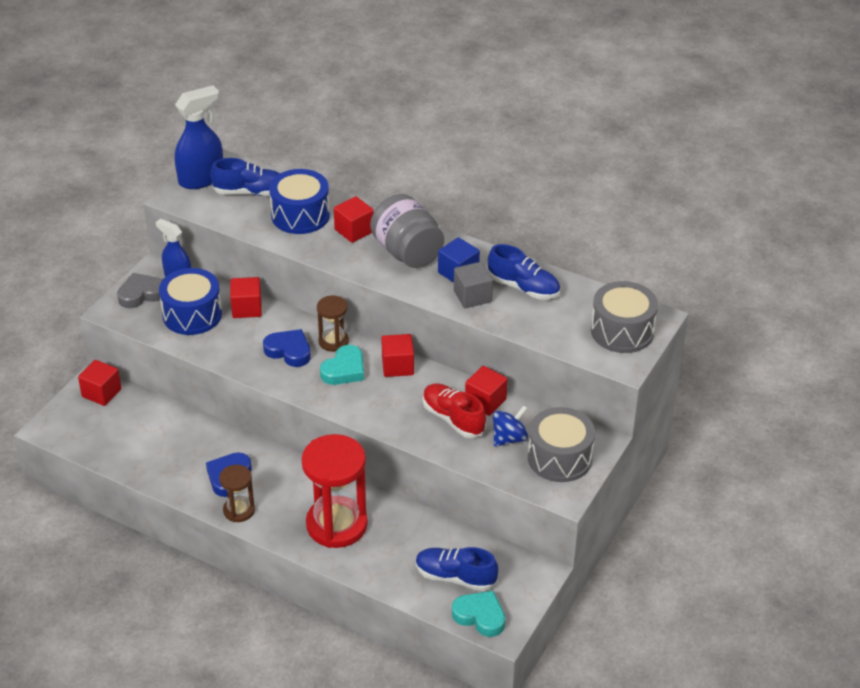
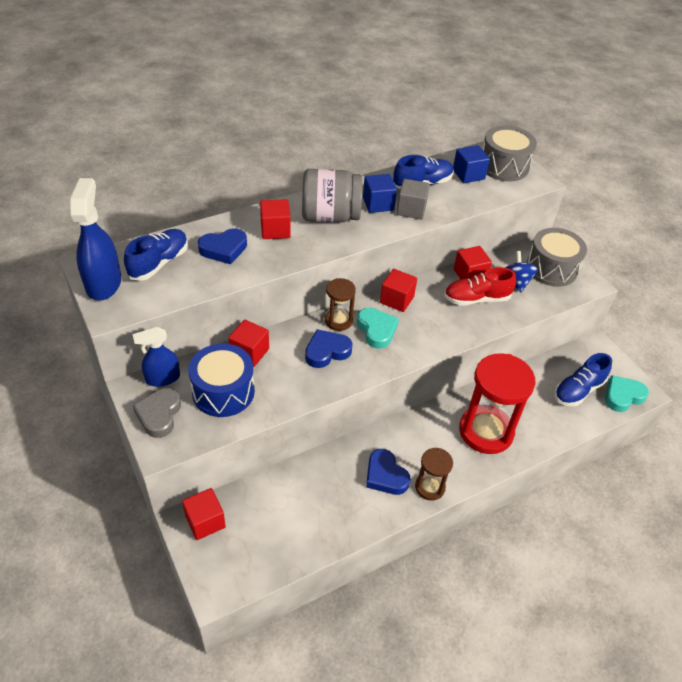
camera: 60 degrees left, 5 degrees up
blue drum [269,169,330,234] -> blue heart [198,228,247,264]
none -> blue cube [453,145,490,183]

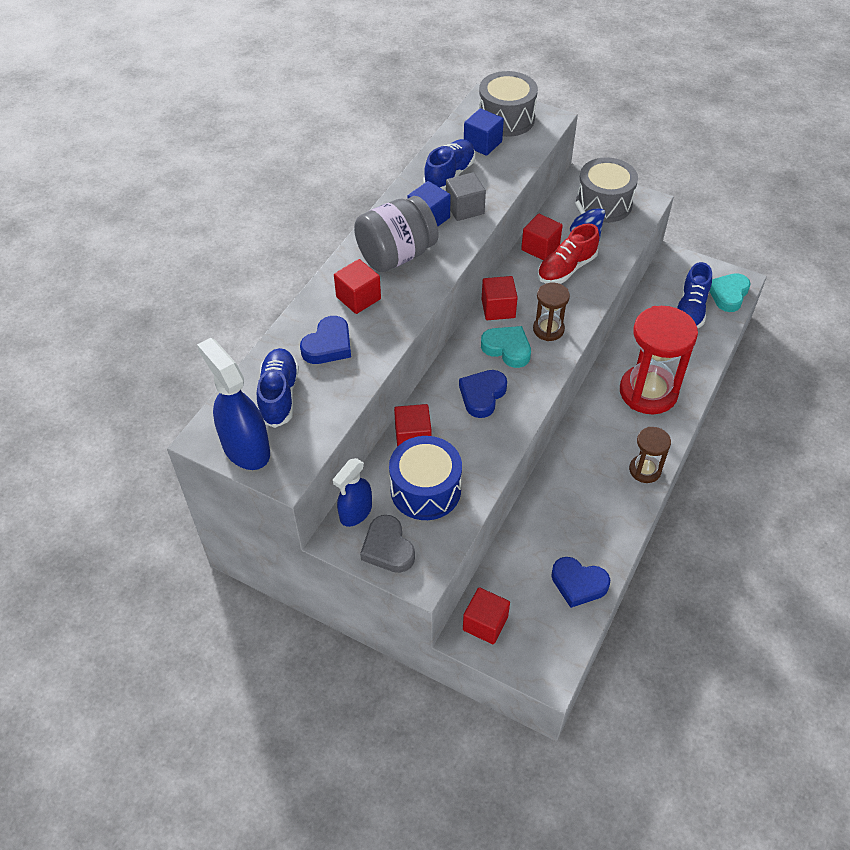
camera: 30 degrees left, 5 degrees up
brown hourglass [325,278,356,331] -> brown hourglass moved to [533,283,570,341]
blue heart [366,449,410,495] -> blue heart moved to [551,557,610,608]

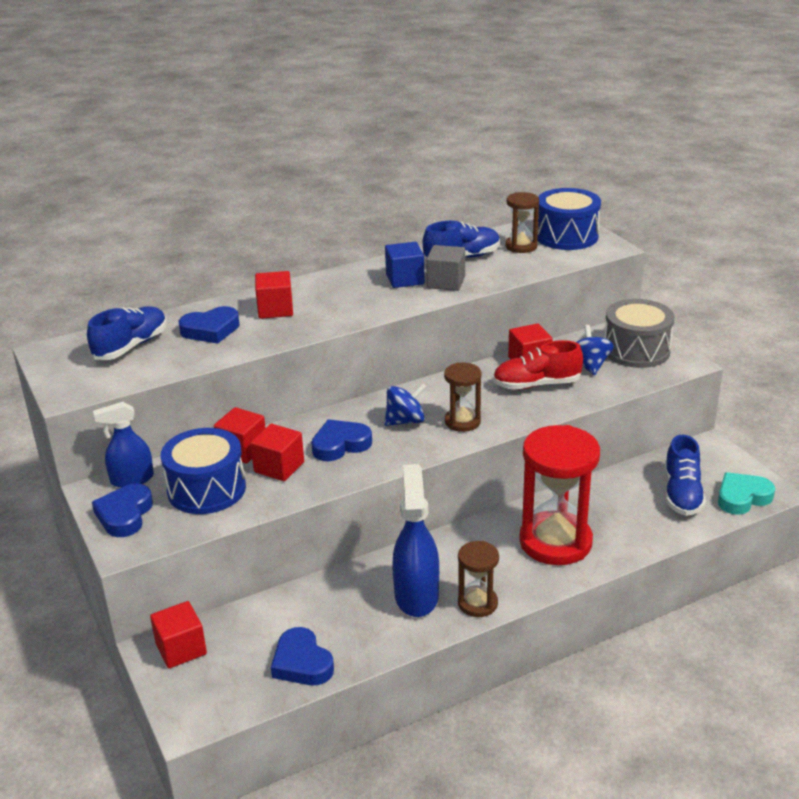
camera: 35 degrees right, 20 degrees down
blue spray bottle [197,338,270,470] -> blue spray bottle moved to [392,464,439,617]
grey jar [354,196,438,272] -> none
grey heart [360,515,415,573] -> blue heart [92,484,153,537]
blue cube [464,108,504,156] -> brown hourglass [505,192,539,253]
grey drum [479,71,538,137] -> blue drum [537,188,601,250]
turquoise heart [481,326,531,368] -> blue spinning top [385,383,427,426]
red cube [482,276,518,320] -> red cube moved to [250,424,304,481]
blue shoe [677,262,712,329] -> blue shoe turned 45 degrees counterclockwise [665,435,706,516]

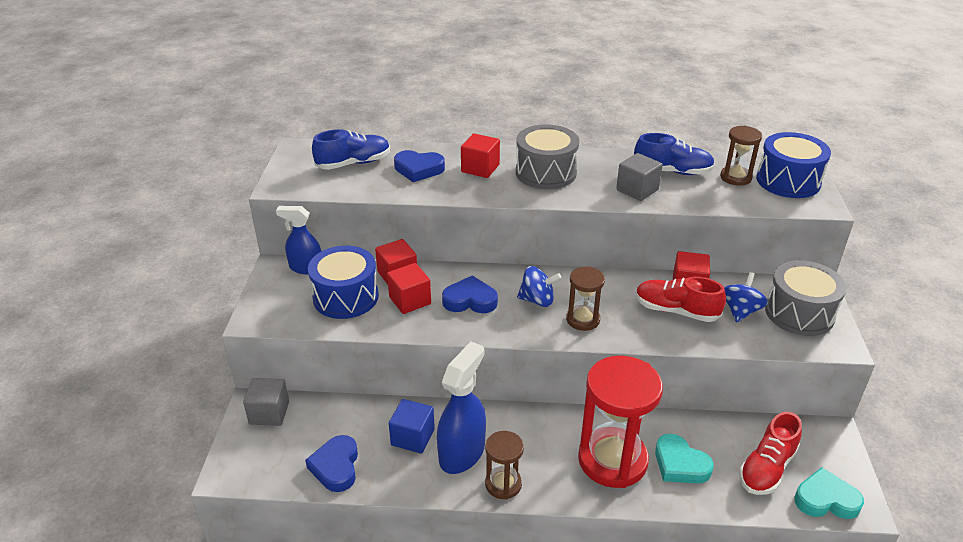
camera: 30 degrees right, 5 degrees up
blue heart [92,484,153,537] -> none
red cube [150,601,207,668] -> grey cube [243,378,289,426]
blue cube [385,242,424,288] -> blue cube moved to [389,399,435,454]
blue shoe [665,435,706,516] -> red shoe [739,412,802,495]
none -> grey drum [516,125,579,189]
none -> turquoise heart [655,434,714,484]

